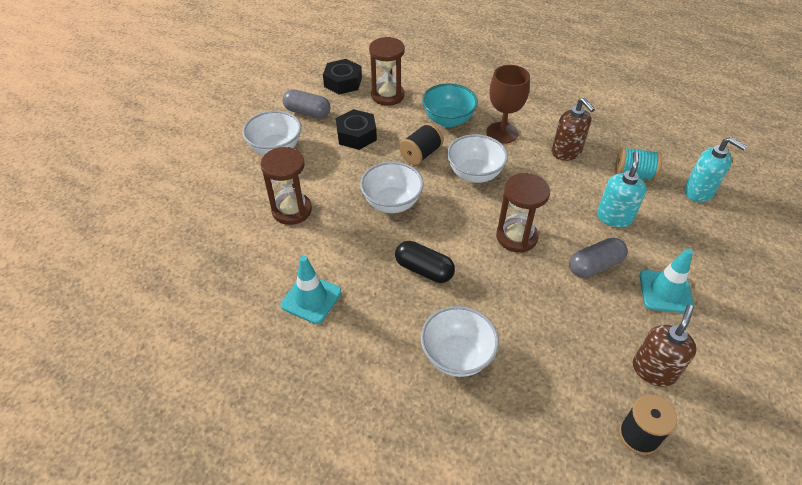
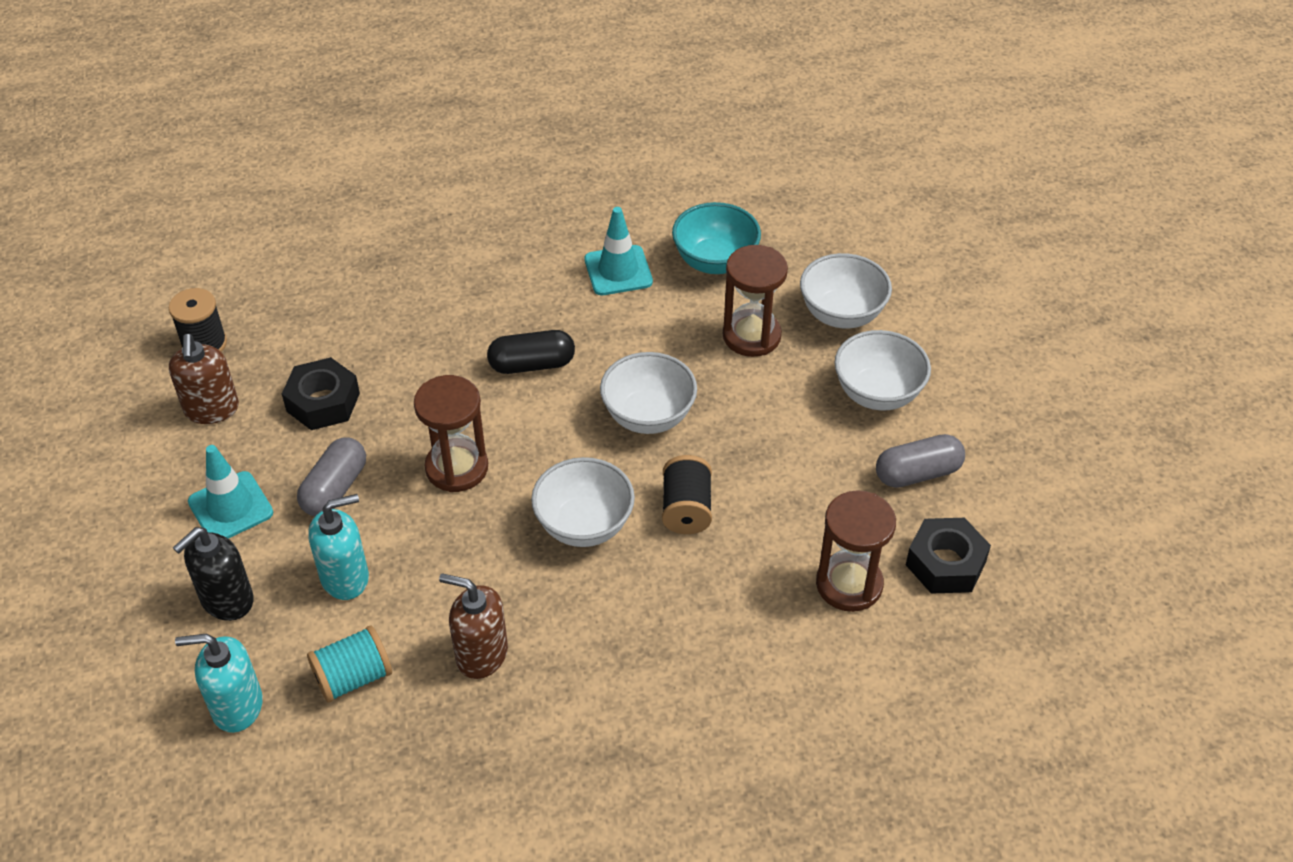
camera: 140 degrees right, 0 degrees up
black nut [336,109,377,150] -> black nut moved to [282,357,360,430]
white bowl [420,306,499,377] -> white bowl moved to [800,253,892,328]
turquoise bowl [422,83,478,127] -> turquoise bowl moved to [672,202,761,274]
brown goblet [486,65,530,144] -> none
turquoise soap dispenser [597,151,647,228] -> turquoise soap dispenser turned 90 degrees counterclockwise [308,494,369,600]
none -> black soap dispenser [173,527,254,621]

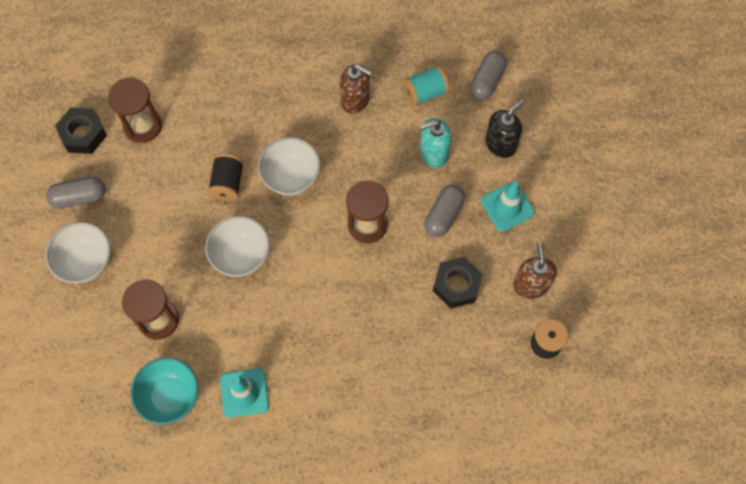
camera: 175 degrees left, 20 degrees up
turquoise soap dispenser [175,634,263,733] -> grey capsule [469,51,507,101]
black capsule [487,330,575,374] -> none
white bowl [800,253,892,328] -> none

